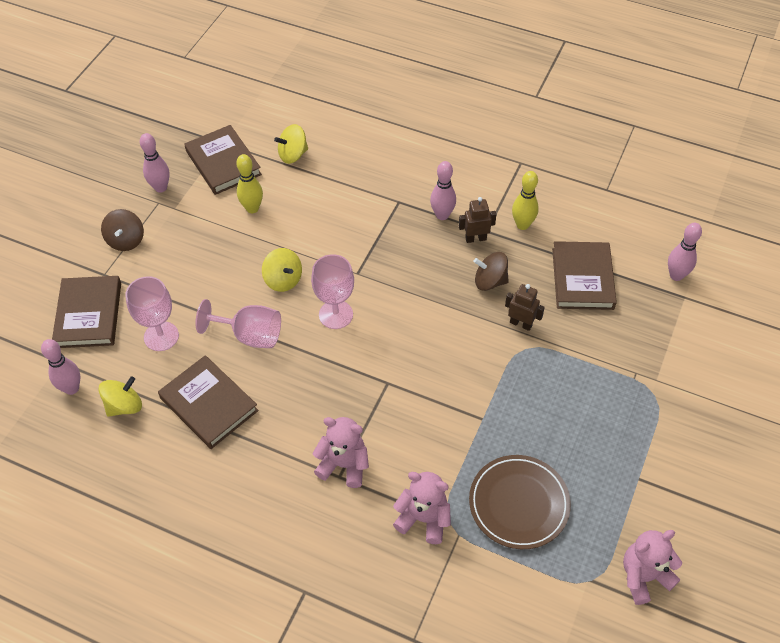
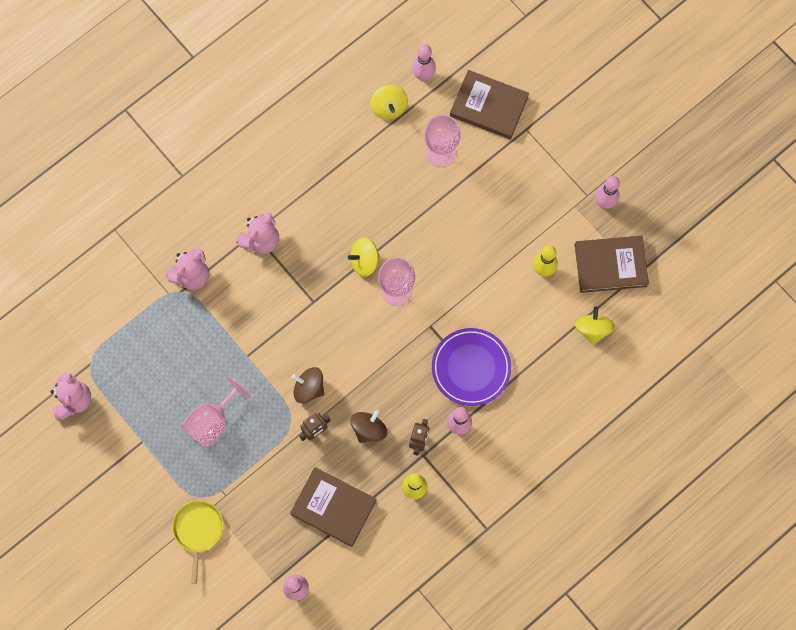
camera: 115 degrees right, 20 degrees up
brown spinning top [101,209,144,251] -> brown spinning top moved to [292,367,324,403]
brown book [158,355,259,449] -> none
pink goblet [195,299,281,348] -> pink goblet moved to [181,376,251,448]
yellow spinning top [262,248,302,292] -> yellow spinning top moved to [348,238,380,277]
brown plate [469,455,571,549] -> none
none -> yellow pan [172,501,223,584]
none -> purple plate [432,328,511,406]

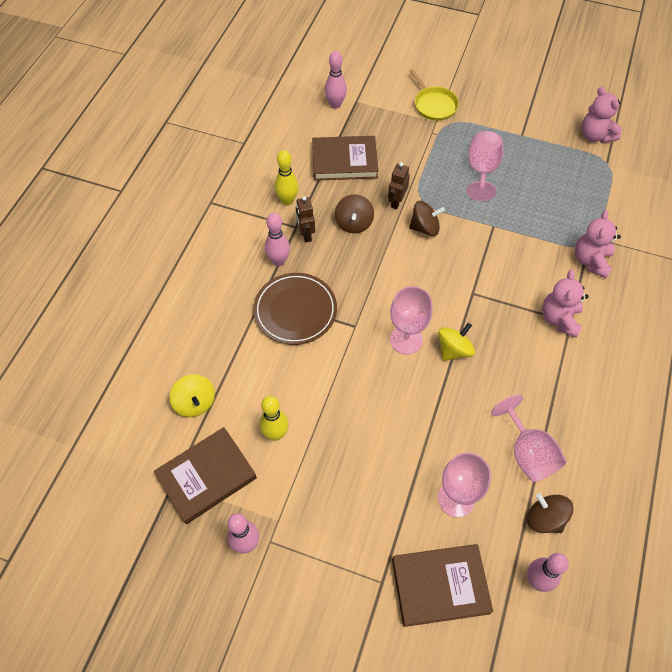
camera: 150 degrees right, 15 degrees down
yellow spinning top [370,85,408,120] -> brown spinning top [527,493,573,533]
purple plate [432,328,511,406] -> brown plate [253,273,337,345]
none -> pink goblet [491,394,567,482]

